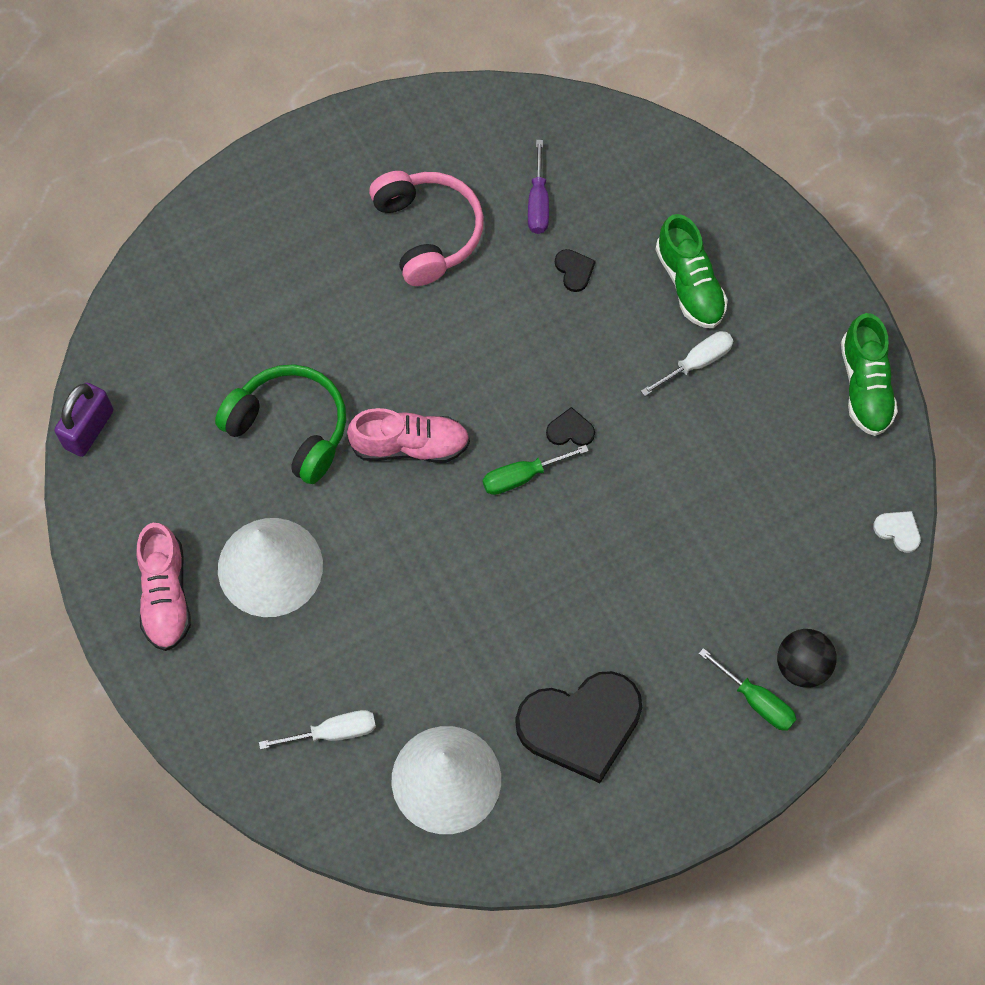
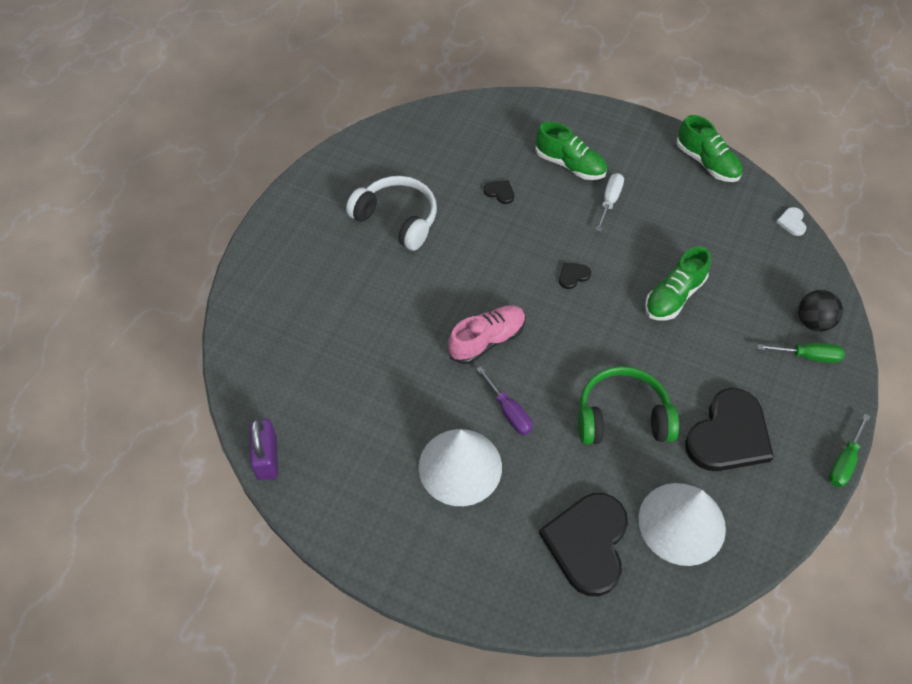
camera: 35 degrees left, 10 degrees down
pink shoe [136,523,191,651] -> none
green headphones [215,364,346,484] -> green headphones moved to [578,366,679,445]
white screwdriver [259,710,376,750] -> black heart [539,493,628,596]
pink headphones [369,171,484,286] -> white headphones [346,176,437,251]
green screwdriver [483,445,589,495] -> green screwdriver moved to [829,414,870,487]
purple screwdriver [528,140,549,234] -> purple screwdriver moved to [477,366,533,435]
white heart [873,511,921,553] -> white heart turned 90 degrees counterclockwise [776,207,806,236]
none -> green shoe [645,246,711,321]

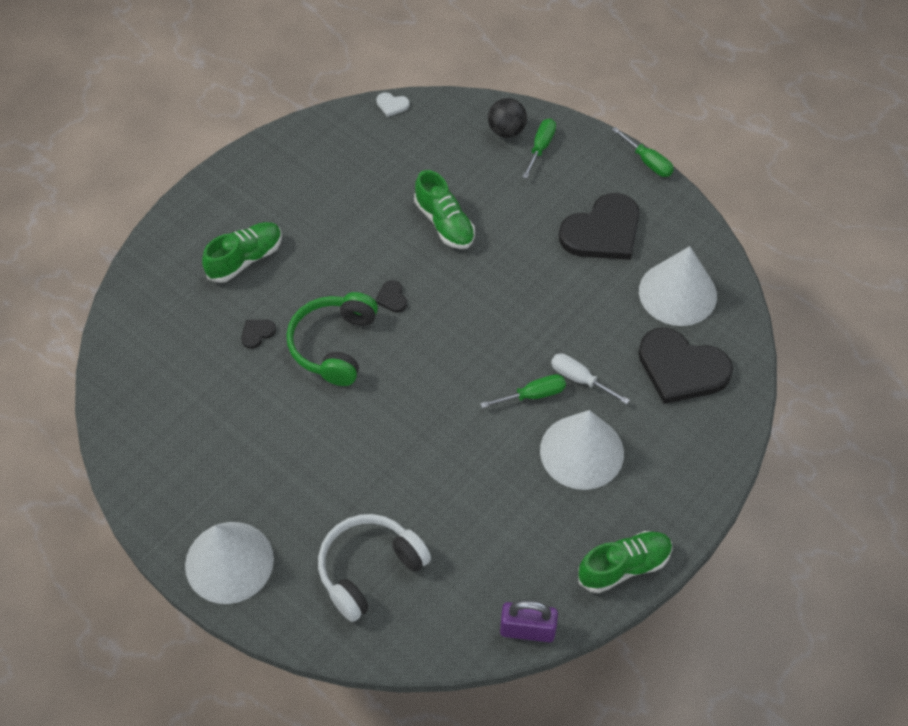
camera: 75 degrees left, 0 degrees up
white headphones [346,176,437,251] -> white headphones moved to [318,514,431,622]
pink shoe [448,305,526,364] -> none
purple screwdriver [477,366,533,435] -> green screwdriver [480,374,566,408]
green headphones [578,366,679,445] -> green headphones moved to [286,292,378,386]
white screwdriver [596,173,624,232] -> white screwdriver moved to [551,353,630,404]
green shoe [676,115,742,182] -> green shoe moved to [578,531,673,593]
black heart [685,388,774,471] -> black heart turned 90 degrees clockwise [559,193,640,260]
none -> white cone [185,522,274,604]

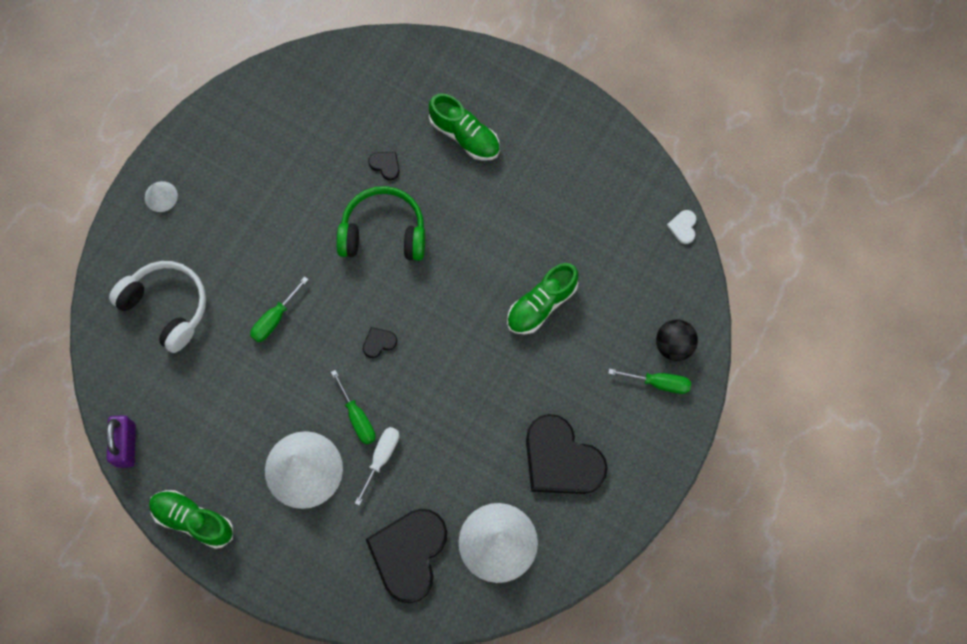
camera: 80 degrees right, 15 degrees up
white cone [185,522,274,604] -> white cone [145,181,178,212], size x0.45
black heart [375,280,407,312] -> black heart moved to [363,327,397,358]
green shoe [578,531,673,593] -> green shoe turned 150 degrees clockwise [149,490,233,549]
green screwdriver [612,127,674,177] -> green screwdriver moved to [250,276,309,342]

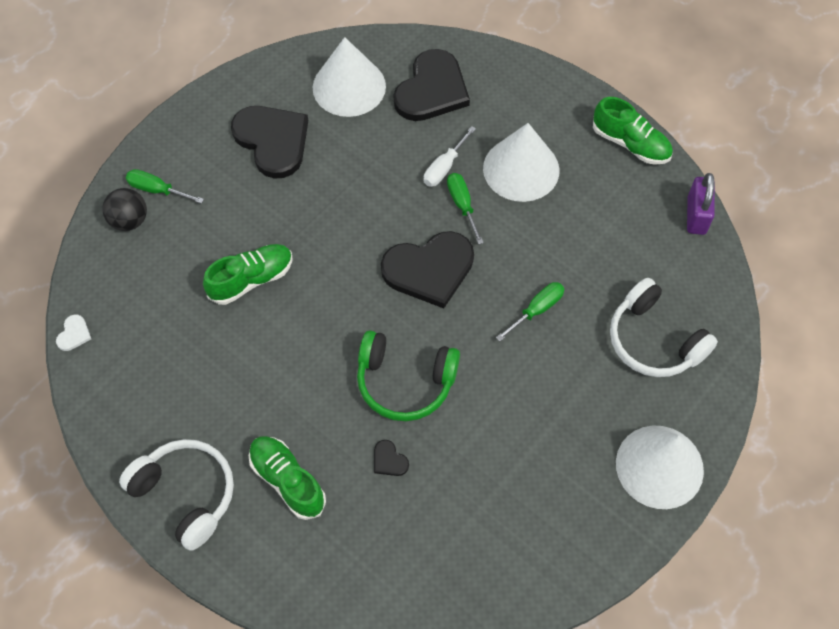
camera: 170 degrees left, 10 degrees down
white cone [145,181,178,212] -> white cone [616,426,704,509], size x2.22
black heart [363,327,397,358] -> black heart [381,231,474,308], size x2.49
none -> white headphones [119,439,234,551]

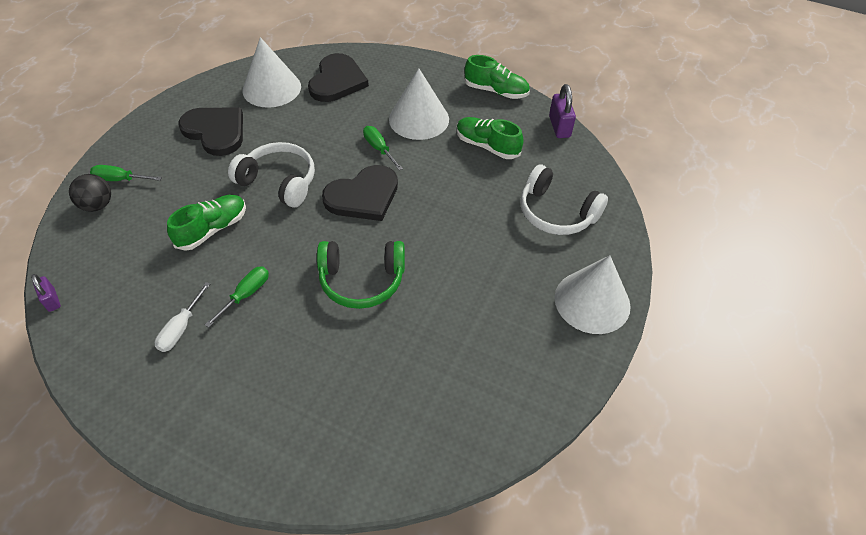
camera: 15 degrees left, 10 degrees down
white heart [56,314,91,351] -> purple padlock [31,274,61,312]
white headphones [119,439,234,551] -> white headphones moved to [228,142,315,208]
green shoe [249,436,326,520] -> green shoe moved to [456,117,524,159]
black heart [374,440,409,476] -> none
white screwdriver [424,126,476,187] -> white screwdriver moved to [155,282,210,352]
green screwdriver [496,282,564,341] -> green screwdriver moved to [205,266,269,328]

